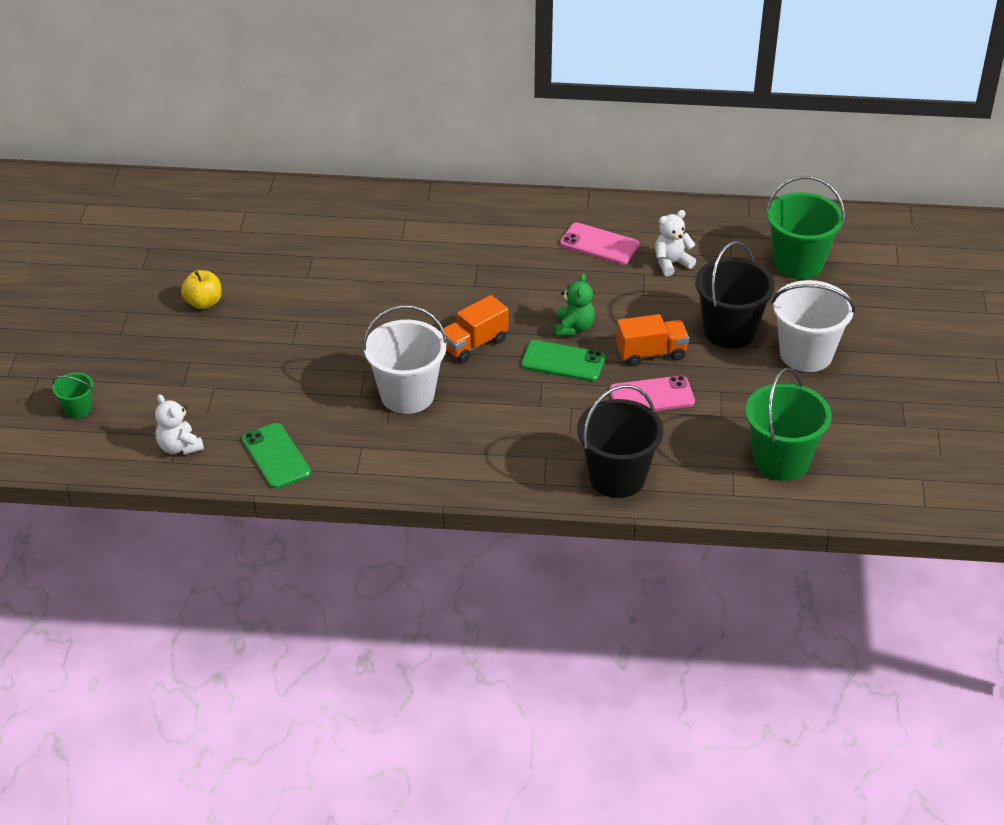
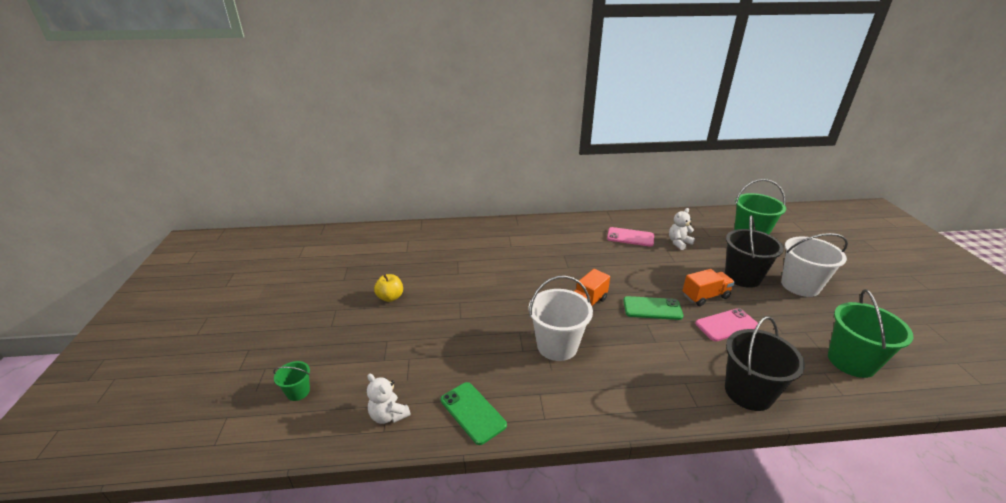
camera: 10 degrees left, 10 degrees down
green teddy bear [554,273,595,337] -> none

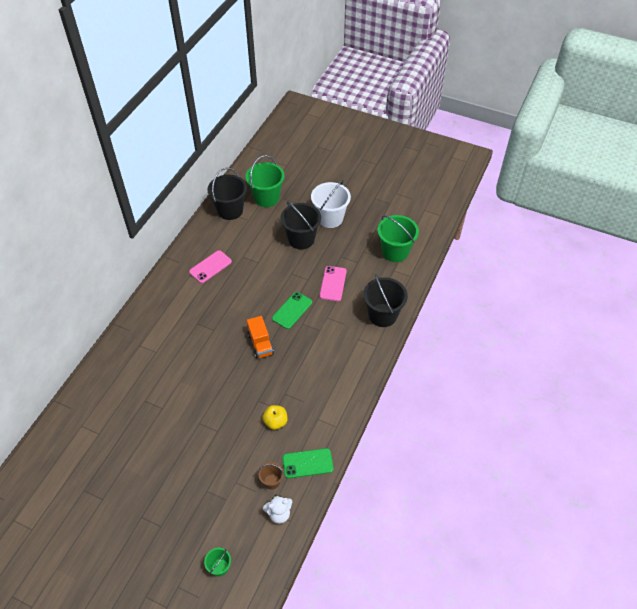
camera: 60 degrees left, 20 degrees up
yellow apple [374,274,403,302] -> yellow apple moved to [263,405,287,430]
white bucket [529,276,593,361] -> none
white teddy bear [669,208,695,250] -> none
orange truck [682,269,735,306] -> none
none -> black bucket [208,168,247,220]
none -> brown bucket [258,462,284,490]

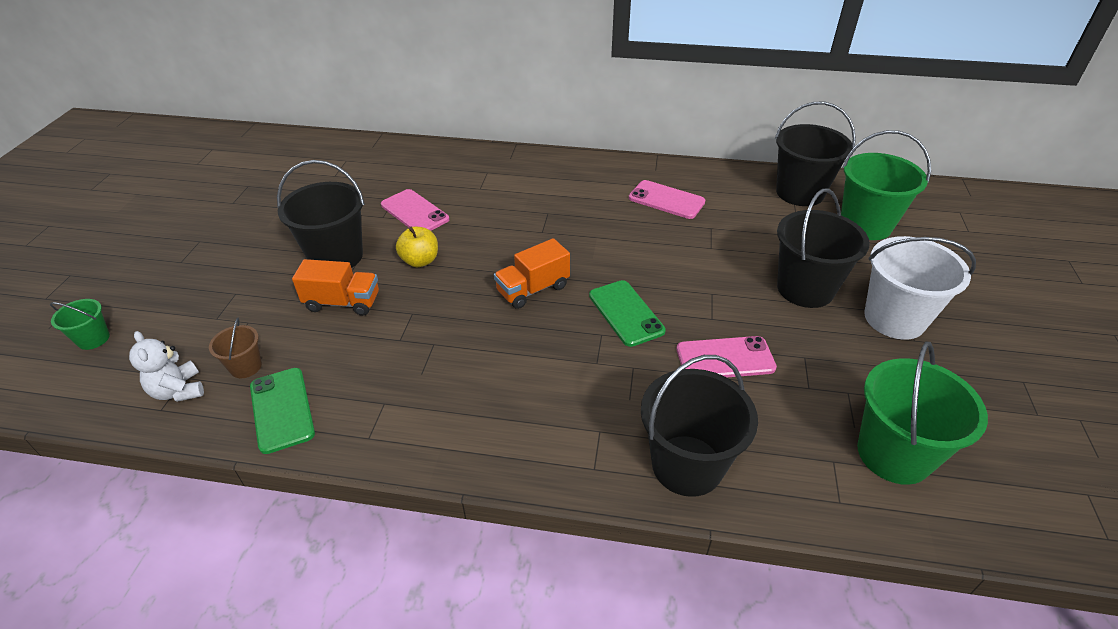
camera: 75 degrees right, 10 degrees down
yellow apple [263,405,287,430] -> yellow apple moved to [396,227,438,267]
green phone [272,292,312,329] -> green phone turned 45 degrees clockwise [589,280,666,347]
none -> black bucket [277,160,365,268]
none -> orange truck [292,259,379,316]
none -> pink phone [381,189,449,231]

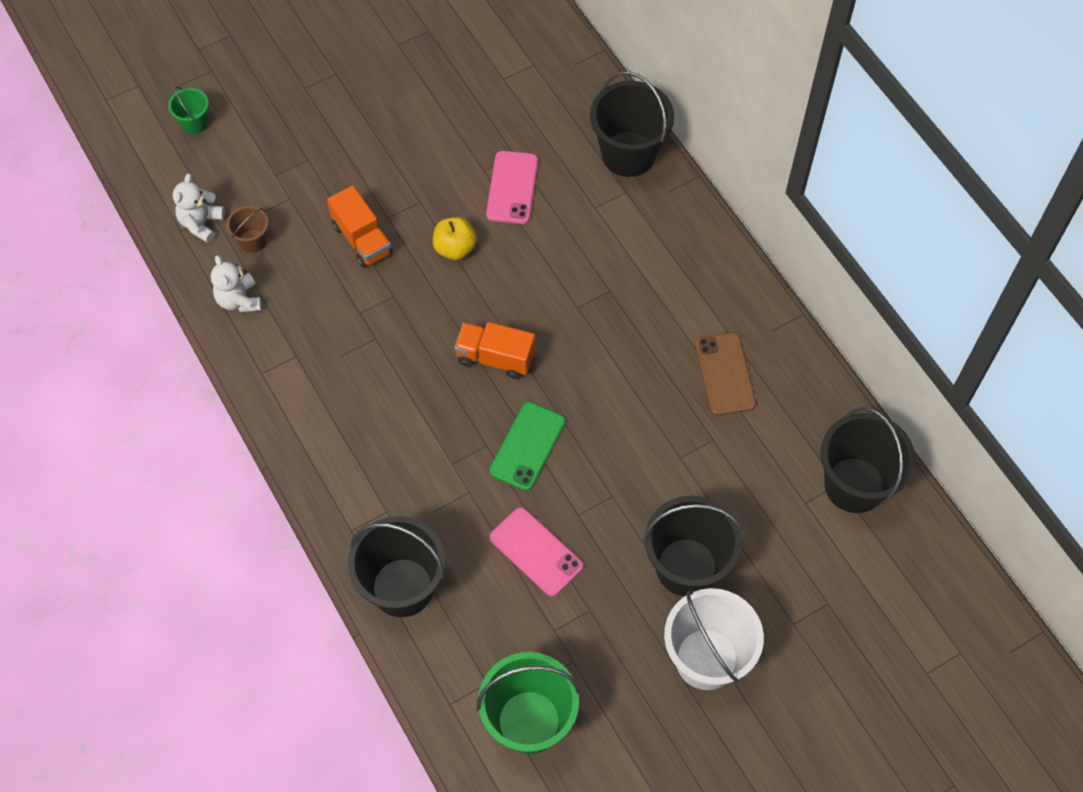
camera: 50 degrees right, 20 degrees up
green phone [250,368,315,454] -> white teddy bear [211,255,262,312]
black bucket [277,160,365,268] -> black bucket moved to [590,71,674,177]
pink phone [629,180,705,219] -> brown phone [695,332,756,415]
green bucket [841,130,931,240] -> none

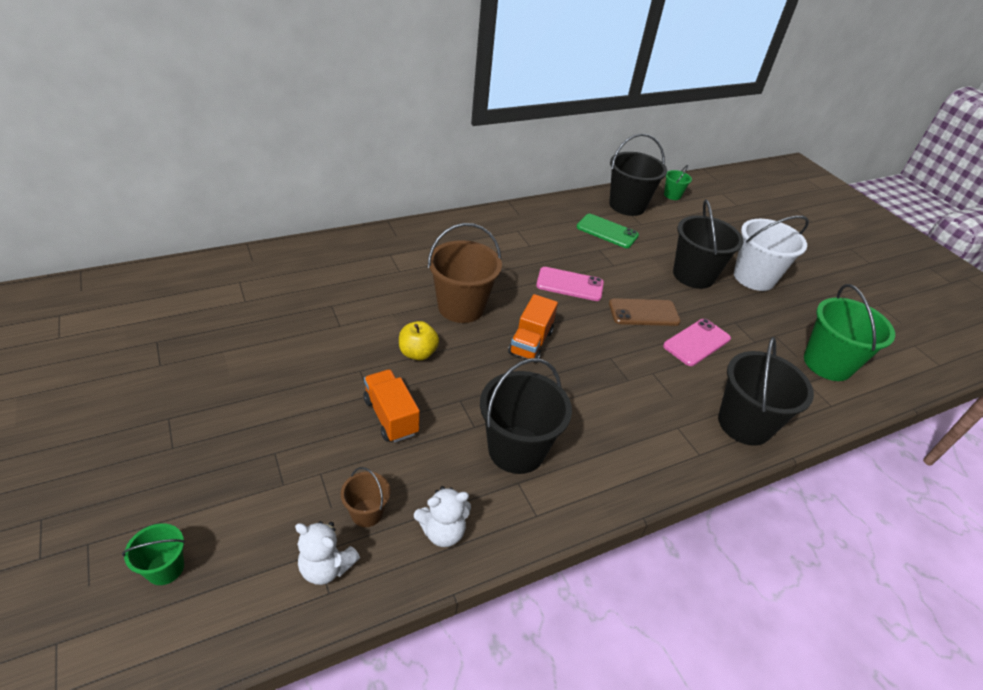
camera: 90 degrees left, 20 degrees down
orange truck [327,185,393,268] -> orange truck turned 90 degrees counterclockwise [363,369,420,442]
pink phone [486,151,538,224] -> pink phone moved to [536,267,604,301]
green phone [489,402,565,491] -> green phone moved to [576,214,639,248]
black bucket [590,71,674,177] -> black bucket moved to [480,358,572,474]
brown phone [695,332,756,415] -> brown phone moved to [609,298,681,326]
none -> brown bucket [428,223,502,323]
none -> green bucket [664,165,692,200]

